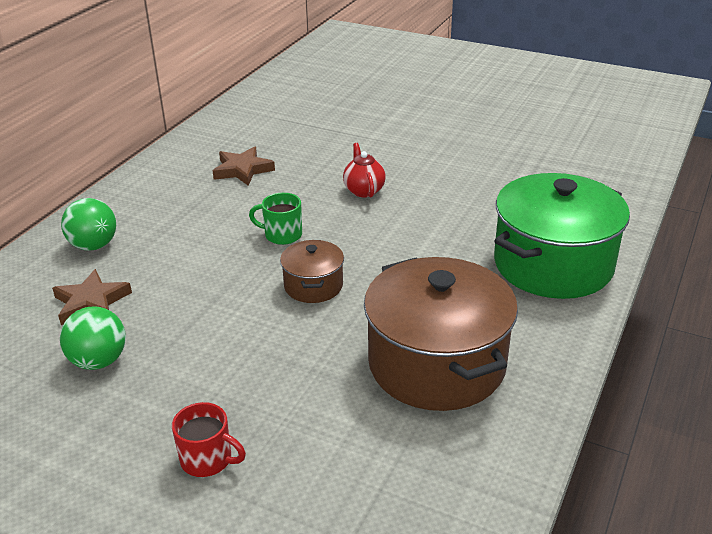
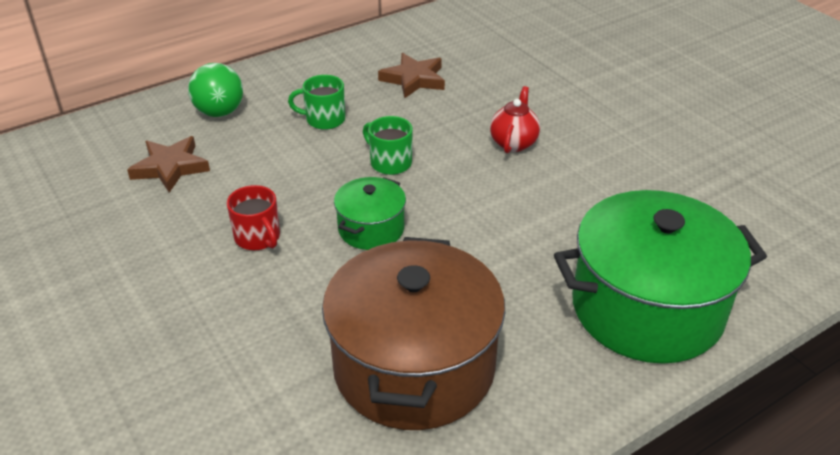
camera: 30 degrees right, 5 degrees up
green ball [60,307,126,370] -> none
red mug [172,402,246,477] -> red mug moved to [227,185,280,250]
brown pot [280,240,344,303] -> green pot [334,177,406,250]
none -> green mug [288,75,345,130]

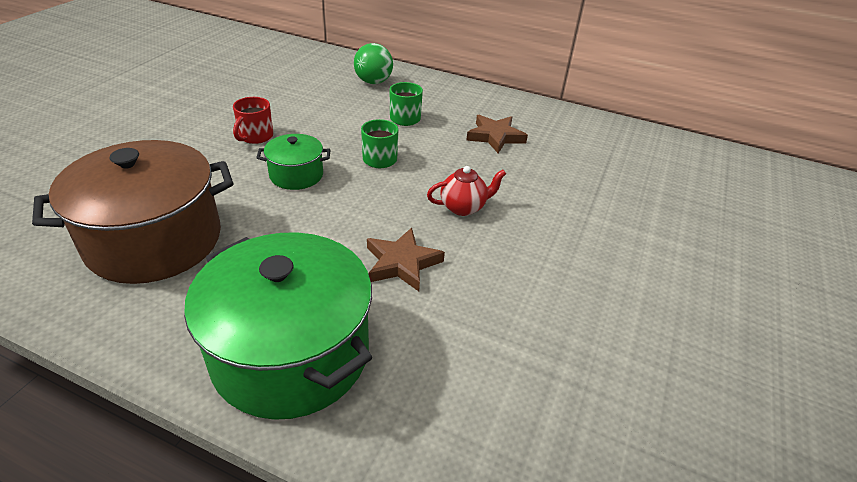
camera: 55 degrees right, 0 degrees up
brown star [127,136,210,193] -> brown star moved to [367,228,445,291]

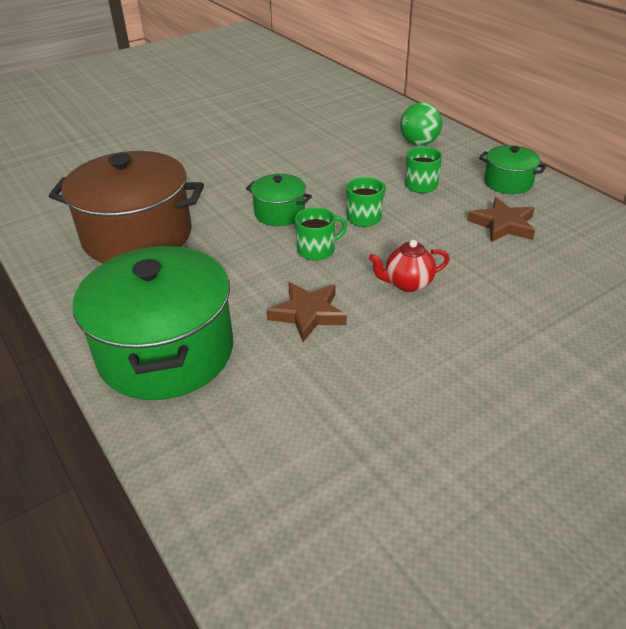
camera: 35 degrees right, 0 degrees up
red mug [233,97,273,144] -> none
red teapot [427,166,506,216] -> red teapot turned 150 degrees clockwise [369,240,450,292]
none -> green mug [295,207,347,261]
none -> green pot [479,145,546,194]

